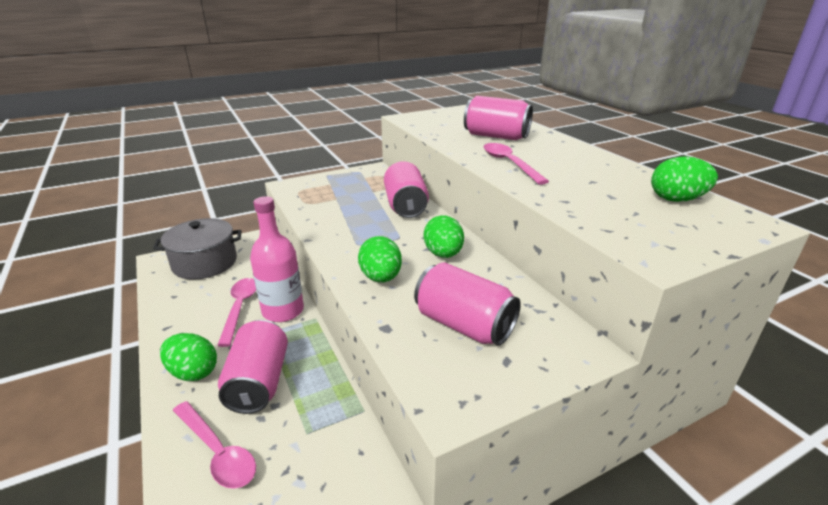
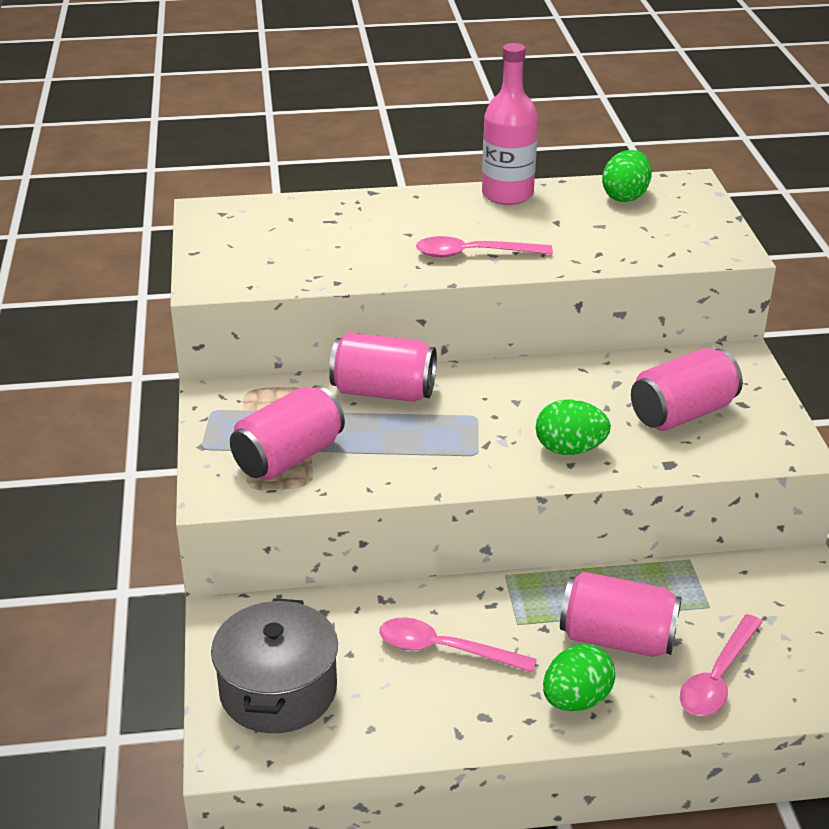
camera: 70 degrees left, 5 degrees up
pink spoon [173,401,256,489] -> pink spoon turned 150 degrees clockwise [680,614,762,716]
pink bottle [250,196,304,322] -> pink bottle moved to [482,43,538,205]
green egg [424,215,464,258] -> none
pink can [464,96,533,140] -> pink can moved to [230,385,345,480]

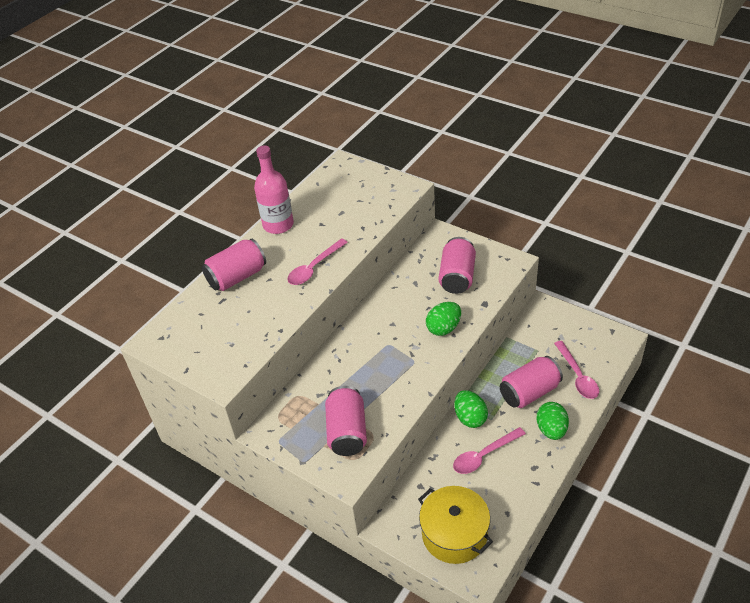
camera: 45 degrees left, 10 degrees up
grey pot [211,598,338,733] -> yellow pot [418,486,493,564]
pink can [329,332,437,402] -> pink can moved to [202,239,266,291]
green egg [602,150,652,202] -> green egg moved to [454,390,488,428]

